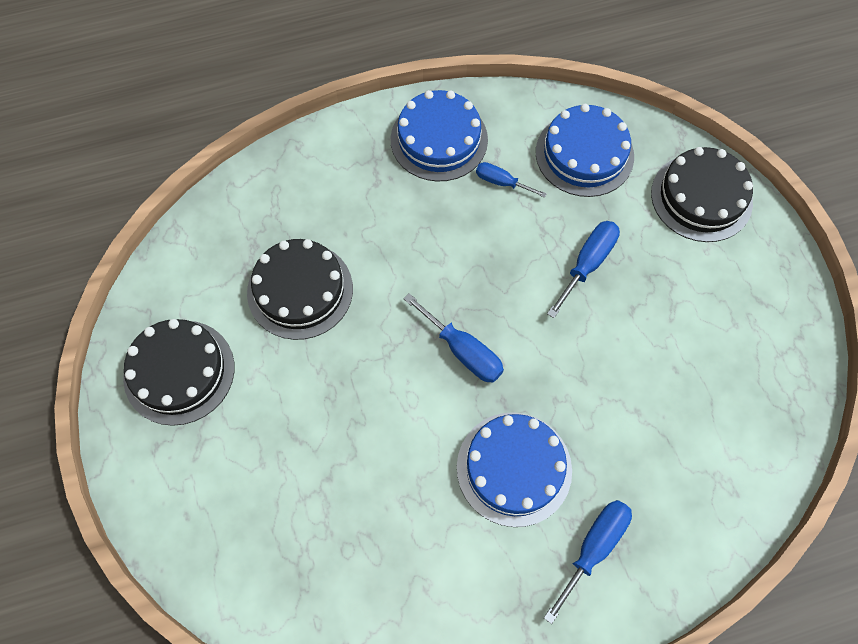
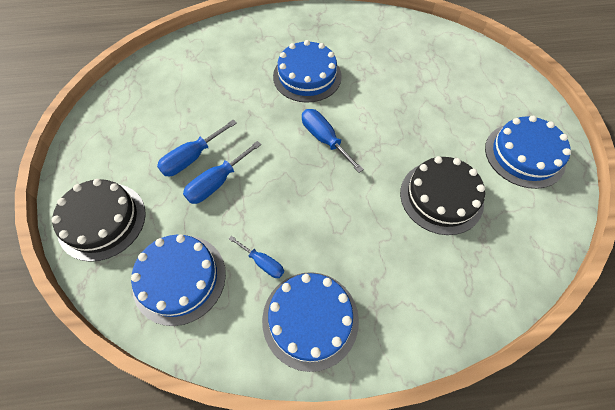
camera: 170 degrees left, 5 degrees down
black cake [123,319,234,426] -> blue cake [485,116,571,189]
blue screwdriver [544,500,632,624] -> blue screwdriver moved to [157,120,237,176]

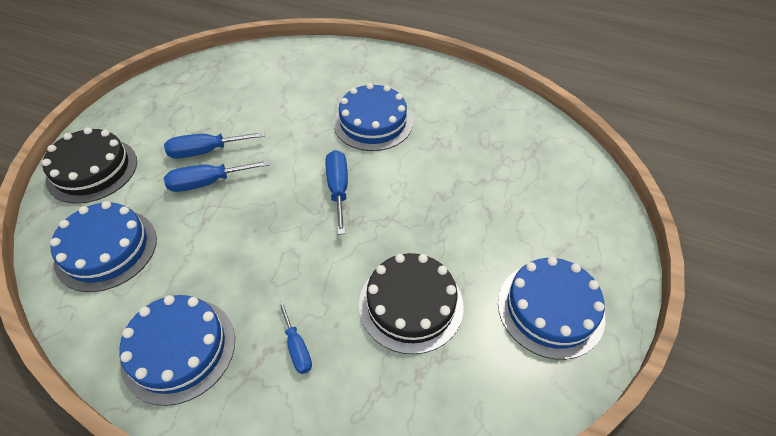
camera: 30 degrees right, 10 degrees down
blue screwdriver [229,236,284,278] -> blue screwdriver moved to [278,301,312,374]

